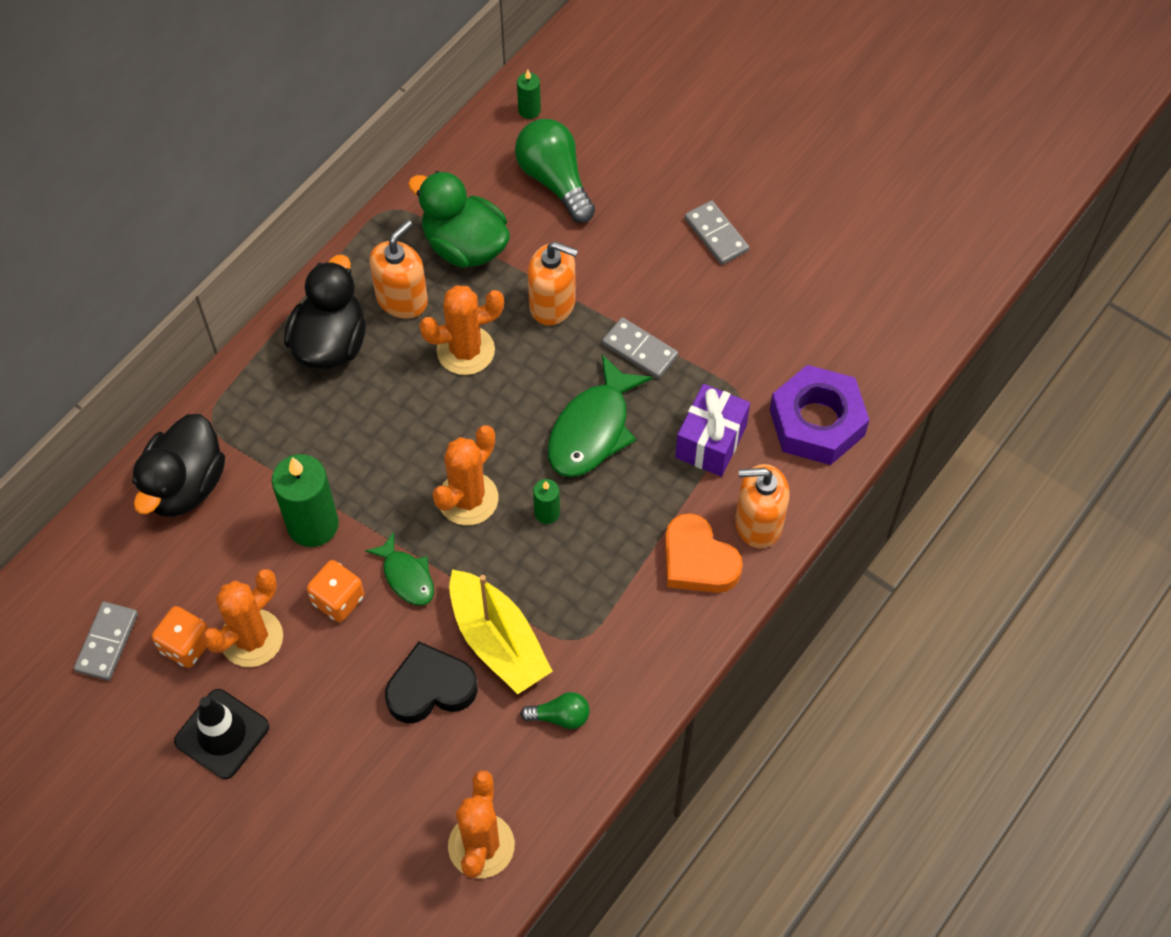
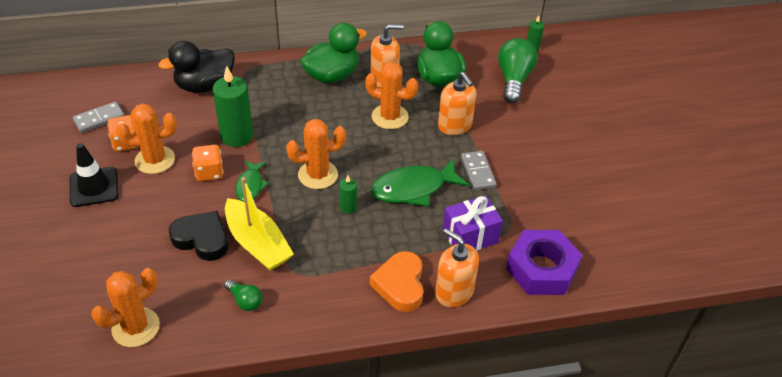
camera: 40 degrees right, 15 degrees down
black duck [284,255,366,369] -> green duck [300,23,367,83]
yellow boat [449,569,553,694] -> yellow boat turned 45 degrees counterclockwise [225,177,294,271]
grey domino [685,200,749,265] -> none

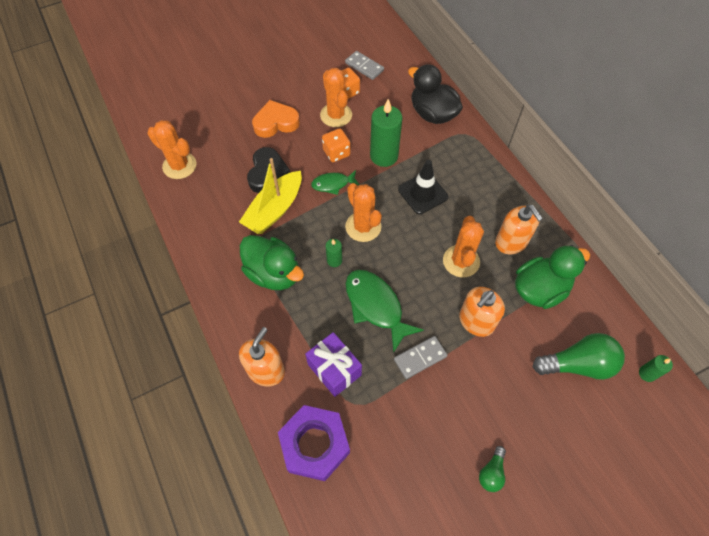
camera: 75 degrees right, 15 degrees up
black traffic cone [70,143,119,207] -> black traffic cone moved to [398,160,448,214]
green light bulb [224,279,262,311] -> green light bulb moved to [479,446,506,492]
green duck [300,23,367,83] -> green duck moved to [240,235,304,290]
orange heart [370,251,423,312] -> orange heart moved to [252,100,300,138]

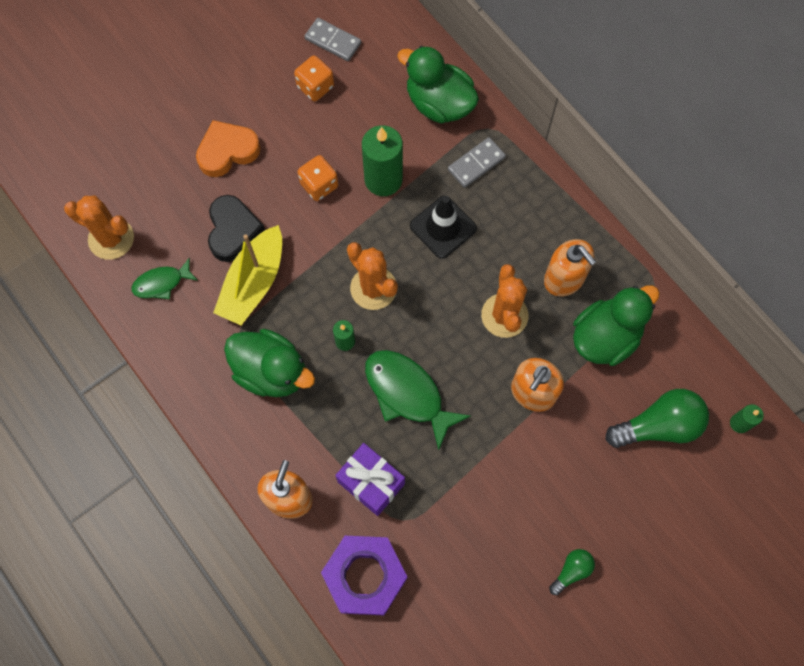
camera: 10 degrees left, 10 degrees up
green fish [311,170,360,195] -> green fish moved to [132,258,198,299]
orange cactus [320,68,352,127] -> none
grey domino [394,336,447,379] -> grey domino moved to [448,137,506,188]
black duck [408,64,463,124] -> green duck [397,46,479,124]
green light bulb [479,446,506,492] -> green light bulb turned 150 degrees counterclockwise [549,549,595,595]

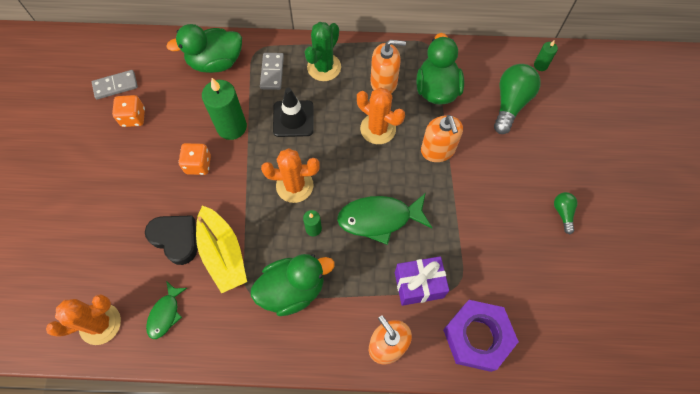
camera: 50 degrees left, 5 degrees down
orange heart [196,120,261,177] -> none
none -> green cactus [305,22,341,81]

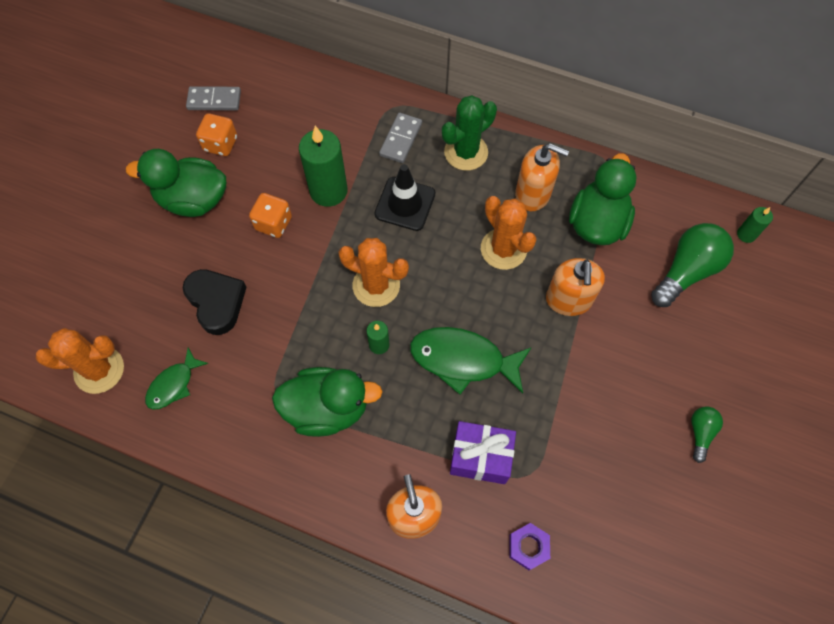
camera: 20 degrees right, 0 degrees up
green duck [166,24,242,73] -> green duck moved to [125,149,226,217]
yellow boat [196,205,247,293] -> none
purple nut [443,300,519,372] -> purple nut [509,523,550,570], size x0.49

